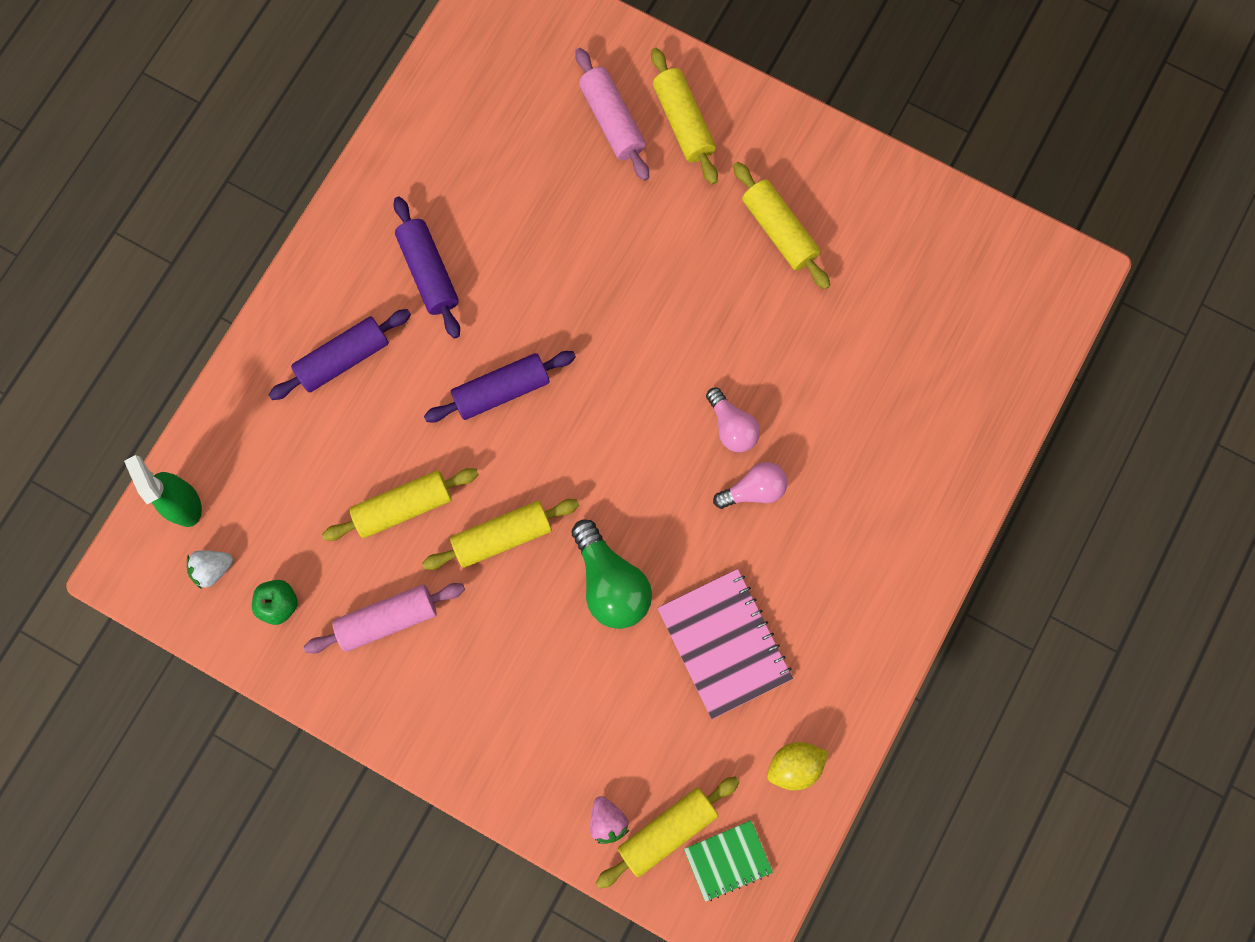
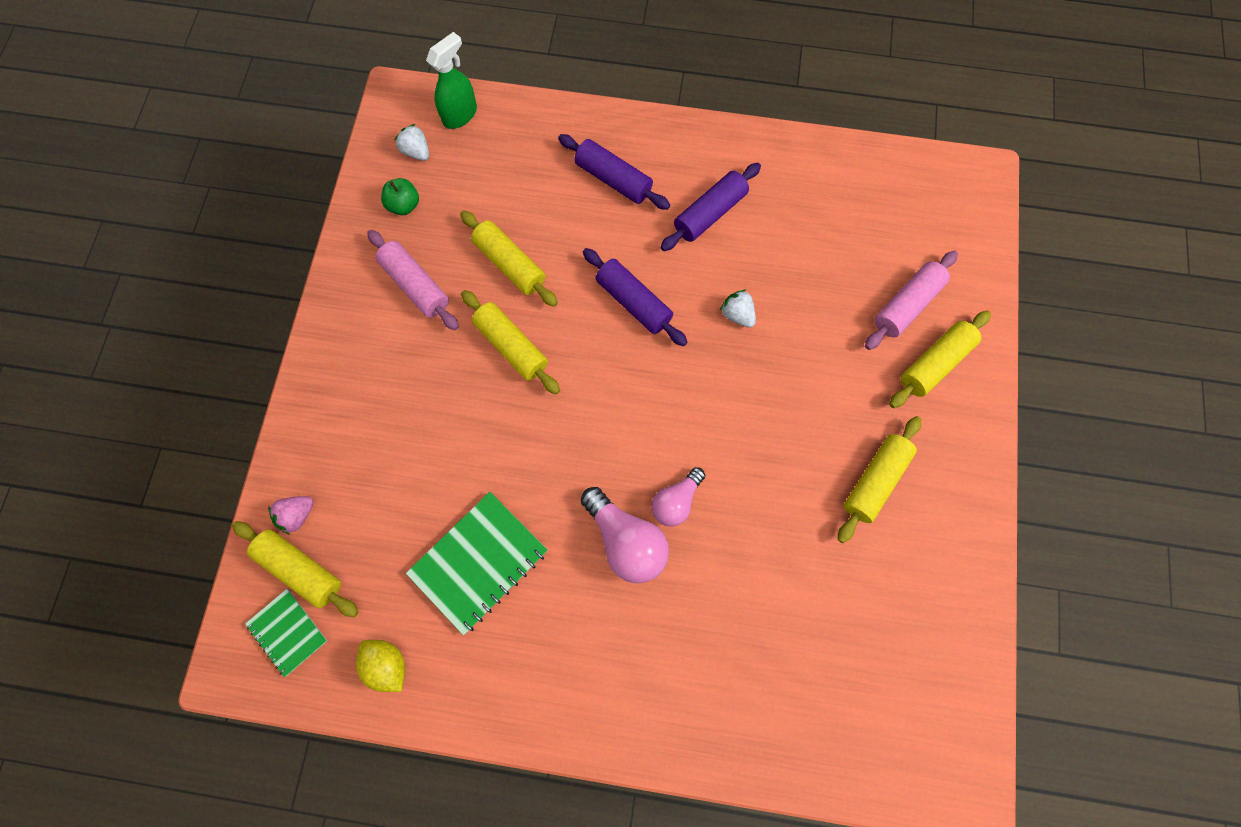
camera: 70 degrees right, 5 degrees down
green light bulb [572,519,652,629] -> none
pink notebook [657,569,793,719] -> green notebook [406,492,548,635]
pink light bulb [713,462,787,509] -> pink light bulb [581,487,669,583], size x1.55
none -> white strawberry [720,290,756,328]

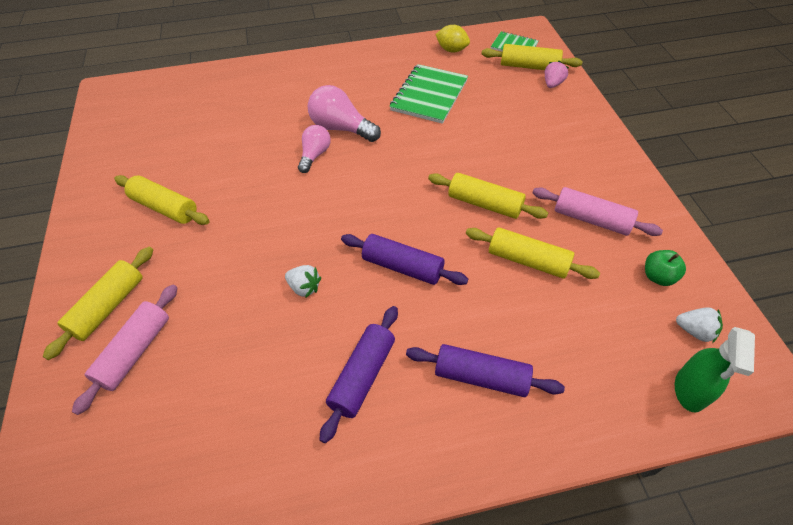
camera: 160 degrees right, 20 degrees down
yellow rolling pin [838,416,921,543] -> yellow rolling pin turned 75 degrees counterclockwise [114,175,210,225]

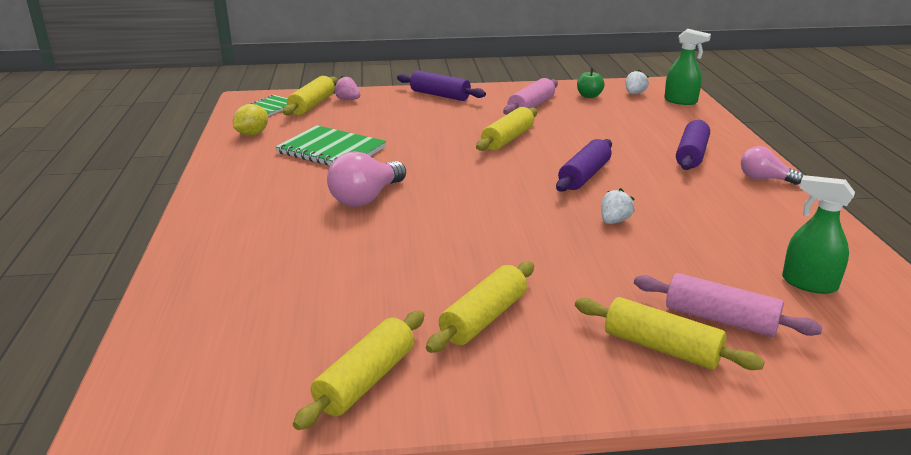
camera: 85 degrees left, 25 degrees down
pink light bulb [298,125,331,173] -> pink light bulb moved to [741,146,803,185]
purple rolling pin [319,306,398,443] -> purple rolling pin moved to [397,70,486,101]
yellow rolling pin [466,227,600,279] -> yellow rolling pin moved to [293,310,424,430]
none -> green spray bottle [782,175,855,294]

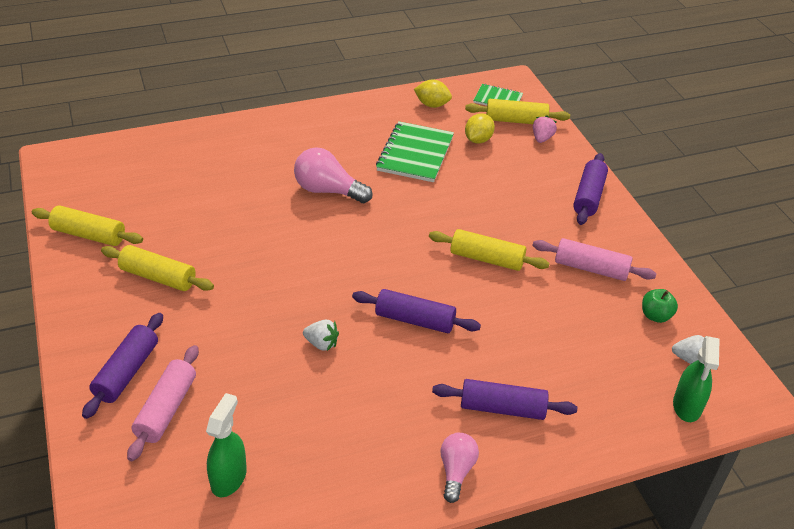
camera: 75 degrees right, 15 degrees up
yellow rolling pin [575,297,765,370] -> purple rolling pin [82,313,163,419]
none -> yellow lemon [465,113,495,144]

